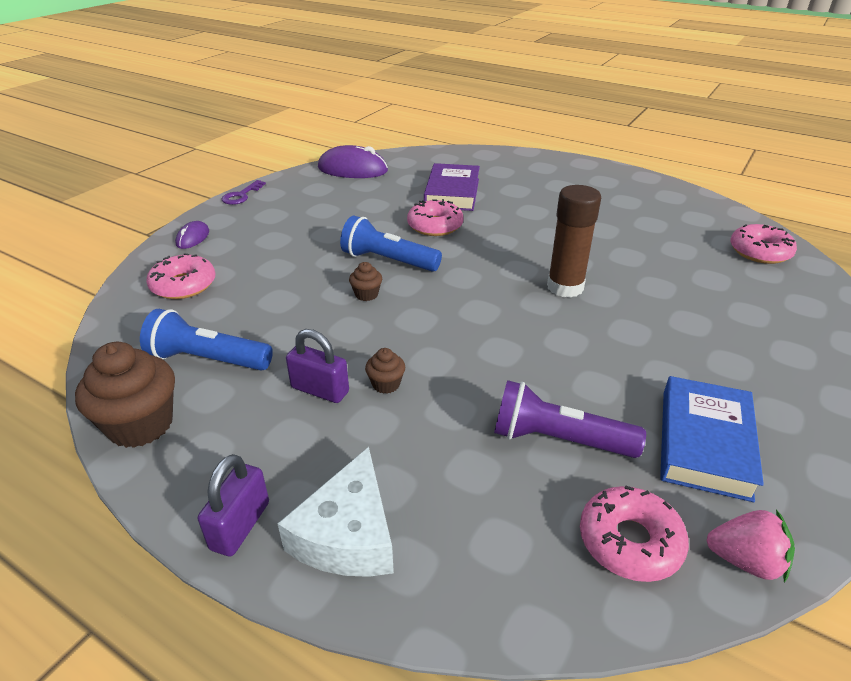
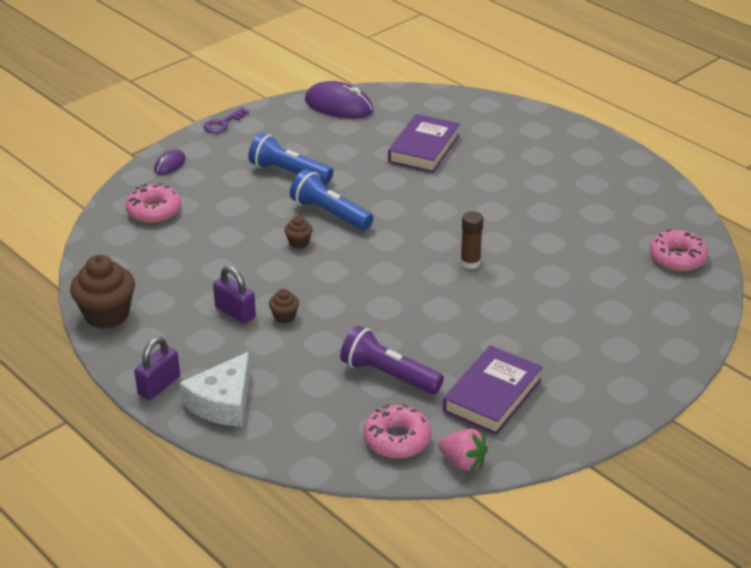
camera: 15 degrees right, 0 degrees up
blue flashlight [140,309,273,371] -> blue flashlight moved to [248,133,333,184]
pink donut [407,199,464,236] -> none
brown glue stick [547,185,601,298] -> brown glue stick [460,211,483,269], size x0.62
blue book [660,376,764,502] -> purple book [443,345,543,435]

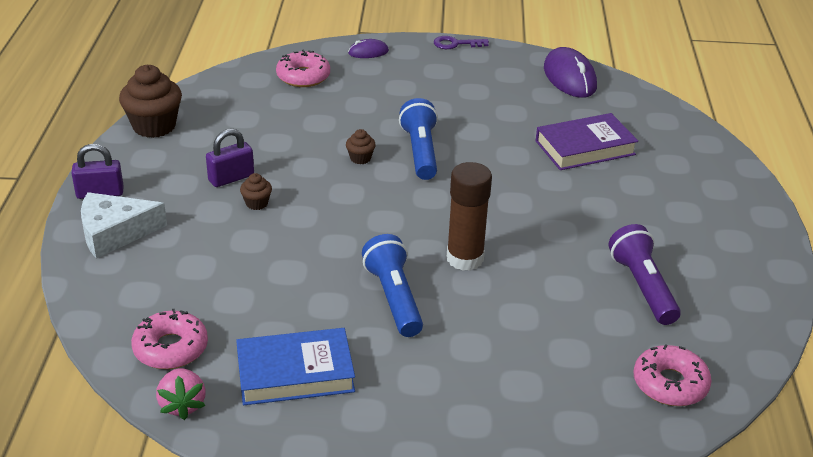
camera: 45 degrees right, 0 degrees up
purple padlock [213,266,256,324] -> purple padlock turned 60 degrees clockwise [206,129,254,187]
blue flashlight [248,133,333,184] -> blue flashlight moved to [362,234,423,337]
purple flashlight [340,326,444,394] -> purple flashlight moved to [609,224,681,325]
purple book [443,345,543,435] -> blue book [236,328,355,405]
brown glue stick [460,211,483,269] -> brown glue stick [447,162,492,271], size x1.61

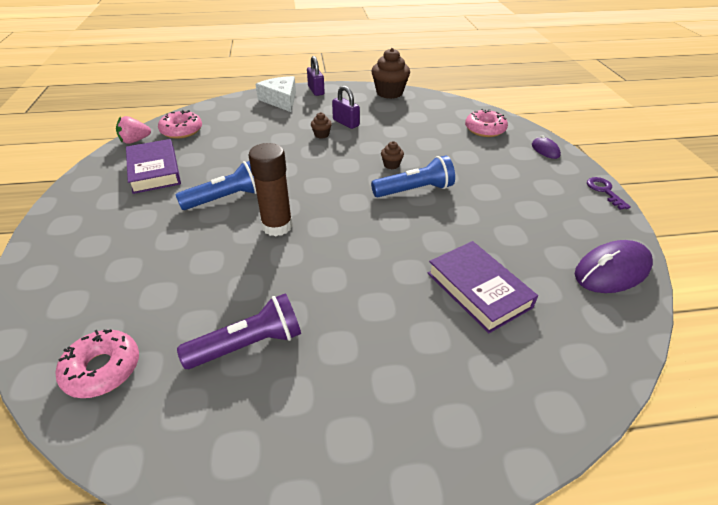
camera: 80 degrees right, 5 degrees up
blue book [236,328,355,405] -> purple book [126,139,181,194]

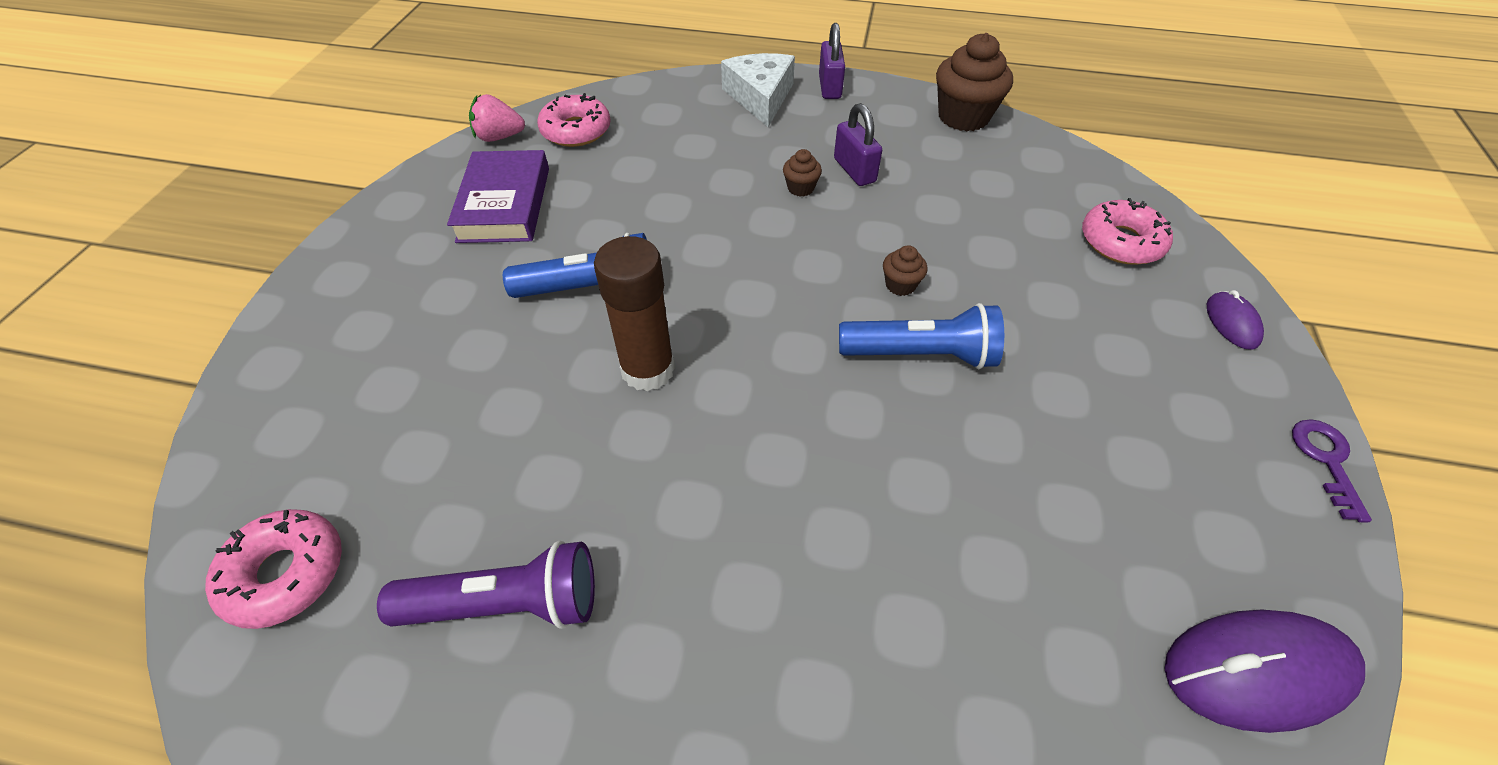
camera: 20 degrees right, 10 degrees up
purple book [428,241,538,333] -> none

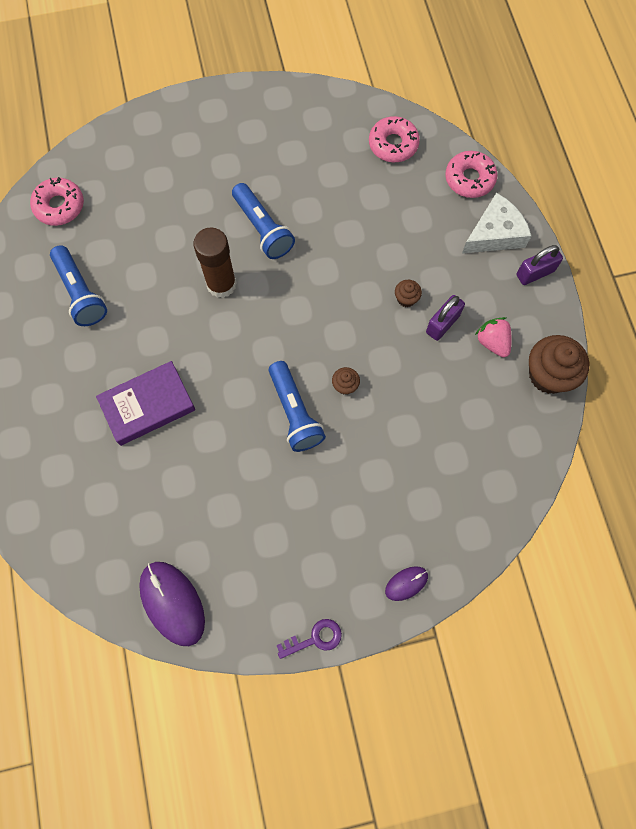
camera: 65 degrees right, 20 degrees up
purple flashlight [377,541,595,629] -> blue flashlight [50,245,107,326]
purple book [447,150,549,243] -> purple book moved to [96,361,195,446]
pink strawberry [469,94,525,142] -> pink strawberry moved to [475,317,512,357]
pink donut [1082,198,1173,265] -> pink donut moved to [445,151,498,198]

